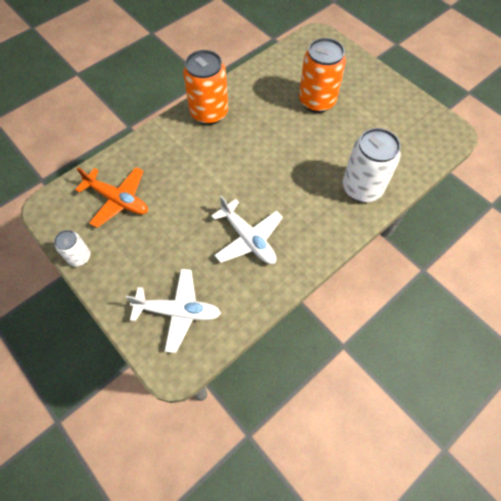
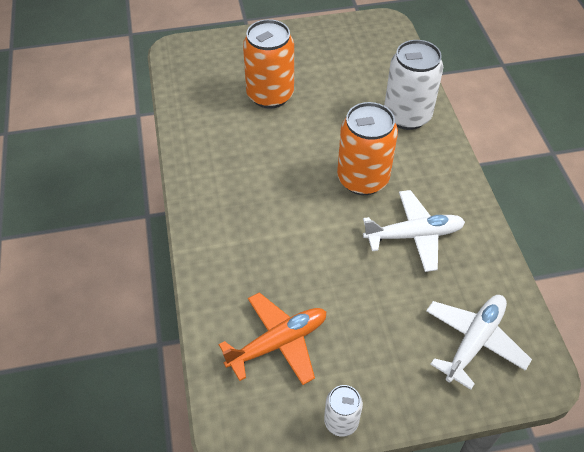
camera: 60 degrees left, 10 degrees down
orange can [183,50,228,125] -> orange can moved to [337,102,398,195]

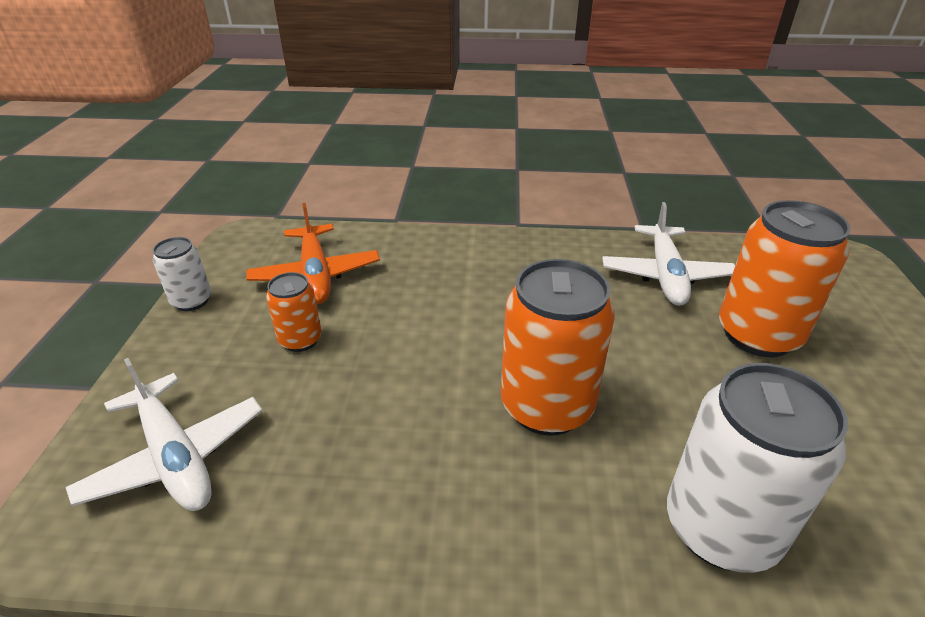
camera: 105 degrees right, 15 degrees down
white plane [363,190,465,272] -> white plane moved to [602,202,735,306]
none -> orange can [266,272,322,352]

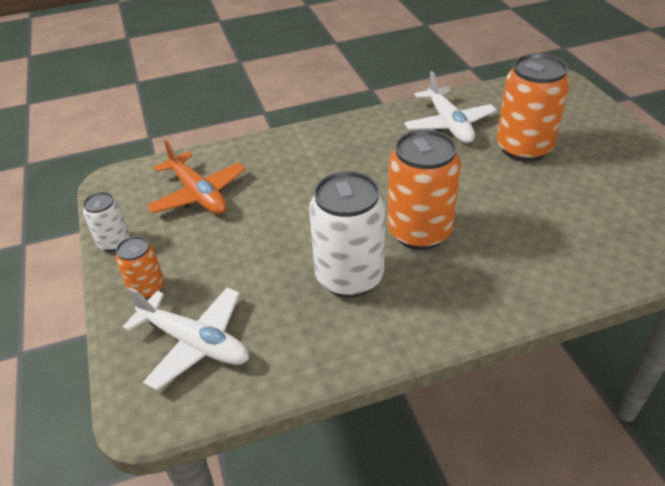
camera: 20 degrees left, 5 degrees up
orange can [266,272,322,352] -> orange can moved to [115,236,164,299]
white can [667,363,848,573] -> white can moved to [309,171,386,298]

